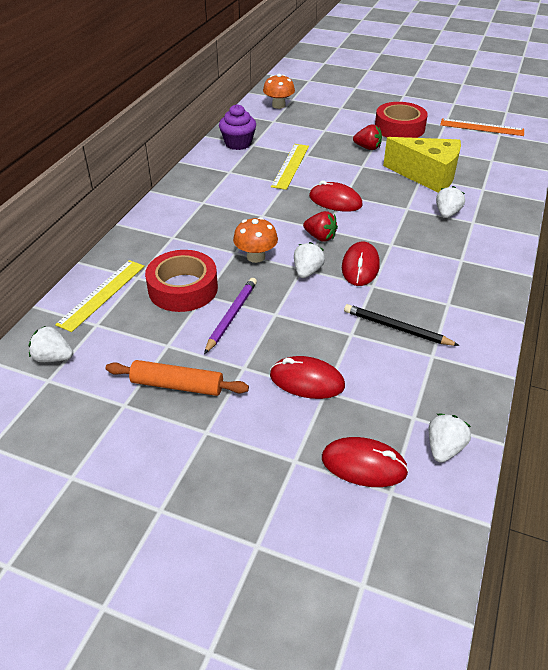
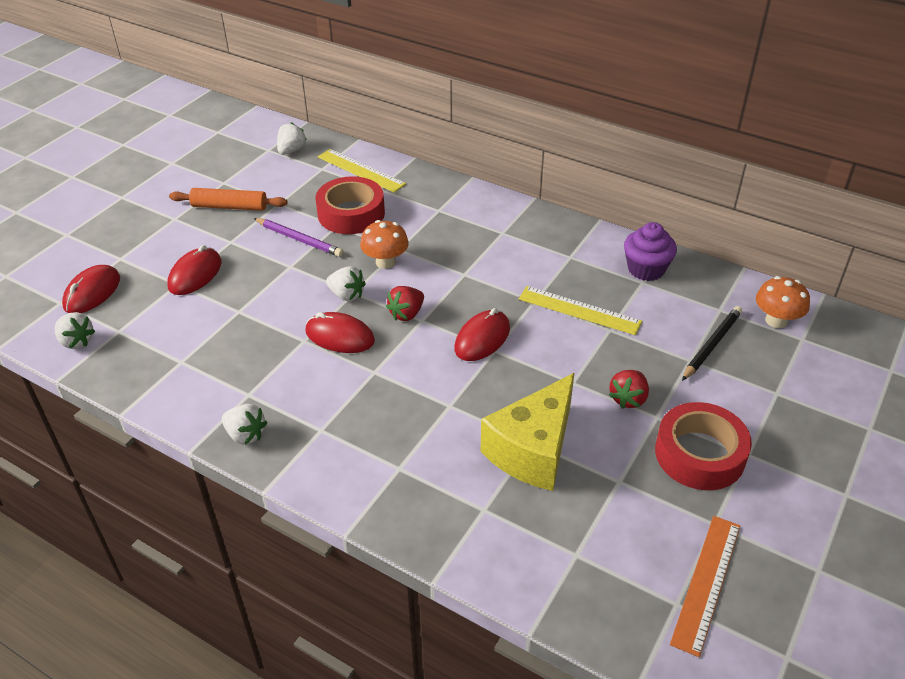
camera: 100 degrees right, 0 degrees up
orange rolling pin [106,360,249,396] -> orange rolling pin turned 75 degrees clockwise [169,188,288,211]
black pencil [344,304,460,346] -> black pencil moved to [682,306,742,381]
white strawberry [436,186,465,218] -> white strawberry moved to [222,404,267,445]

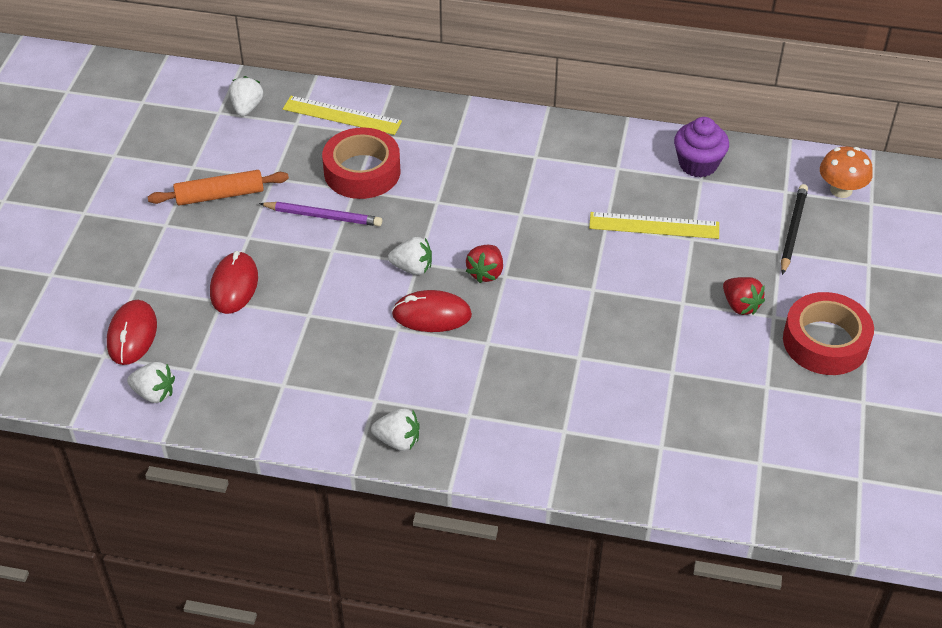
camera: 20 degrees left, 5 degrees up
orange mushroom [360,220,409,269] -> none
red mouse [454,308,510,361] -> none
yellow cheese [481,373,574,491] -> none
red strawberry [609,370,649,409] -> red strawberry turned 45 degrees counterclockwise [723,277,765,315]
orange ruler [670,516,740,657] -> none

